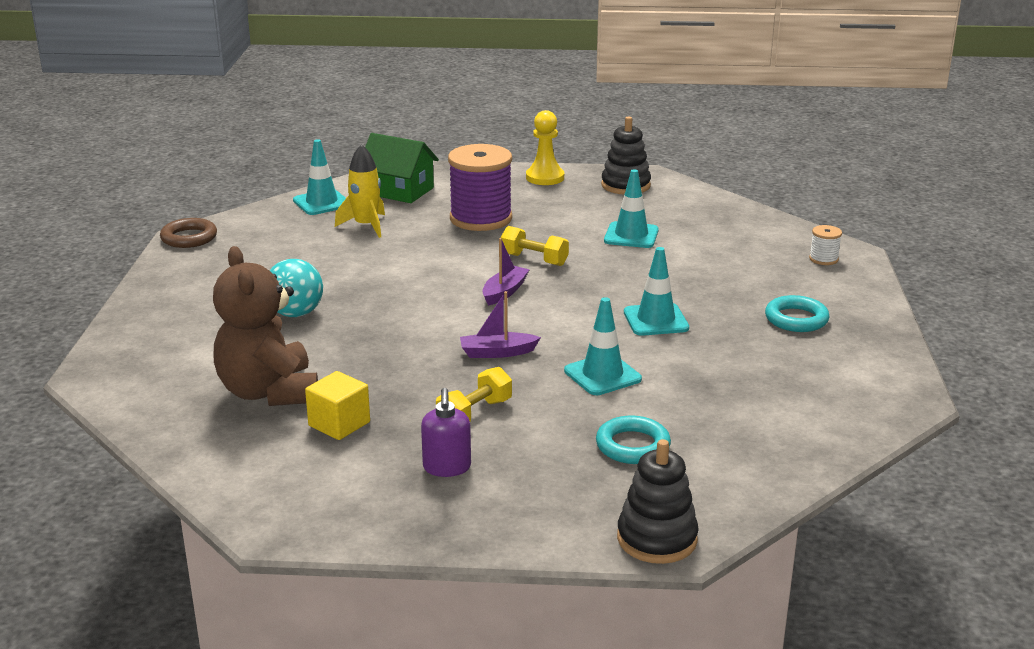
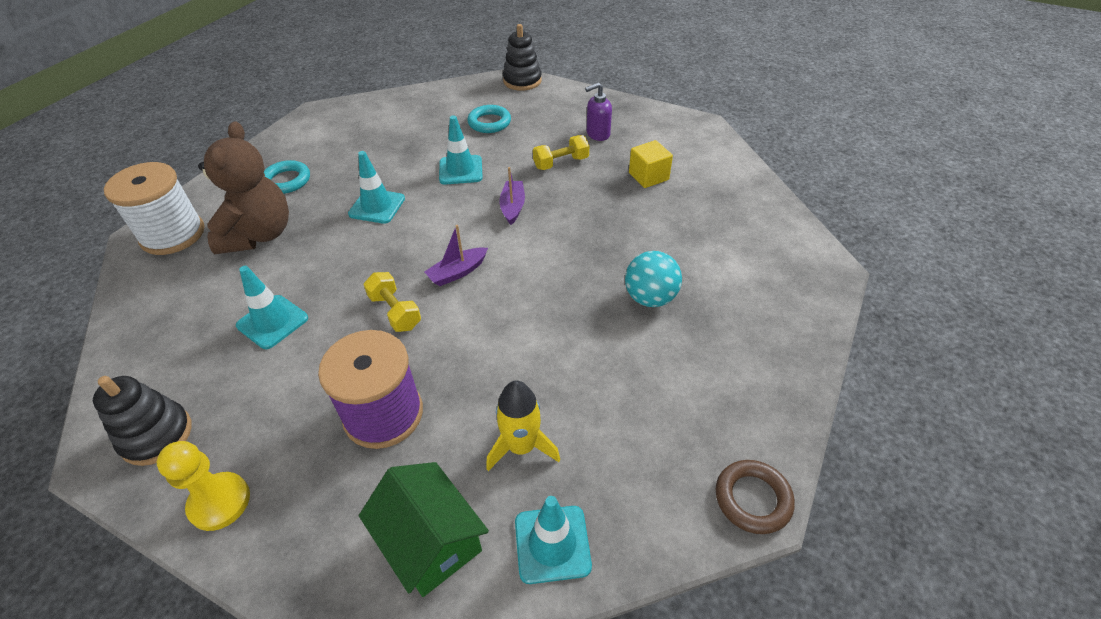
camera: 155 degrees left, 20 degrees up
brown teddy bear [213,246,318,406] -> brown teddy bear moved to [198,121,289,254]
purple soap dispenser [421,388,471,477] -> purple soap dispenser turned 135 degrees counterclockwise [585,83,612,141]
purple boat [460,291,541,358] -> purple boat turned 105 degrees counterclockwise [499,167,525,225]
white spool [809,225,842,265] -> white spool [104,162,204,255], size x2.32

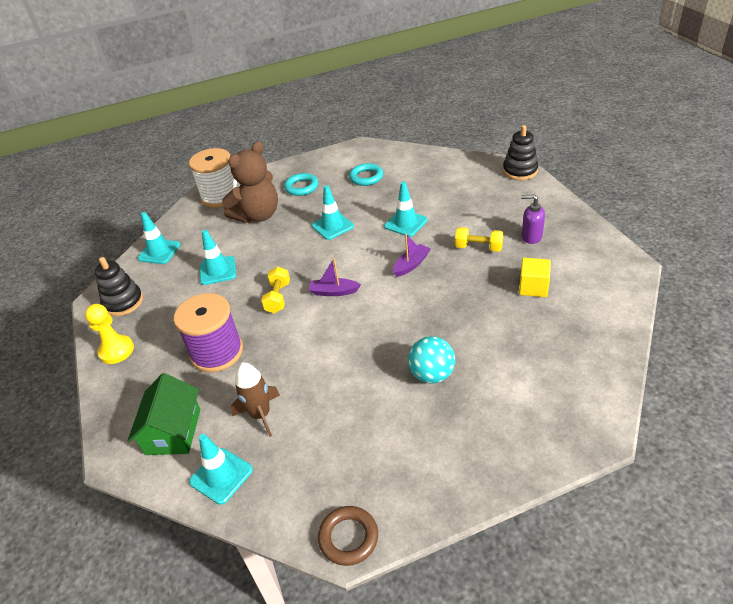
camera: 45 degrees right, 5 degrees down
turquoise ring [467,105,511,133] -> turquoise ring moved to [349,163,383,186]
yellow rocket [486,380,560,471] -> brown rocket [231,363,280,437]
none -> turquoise traffic cone [137,212,180,264]

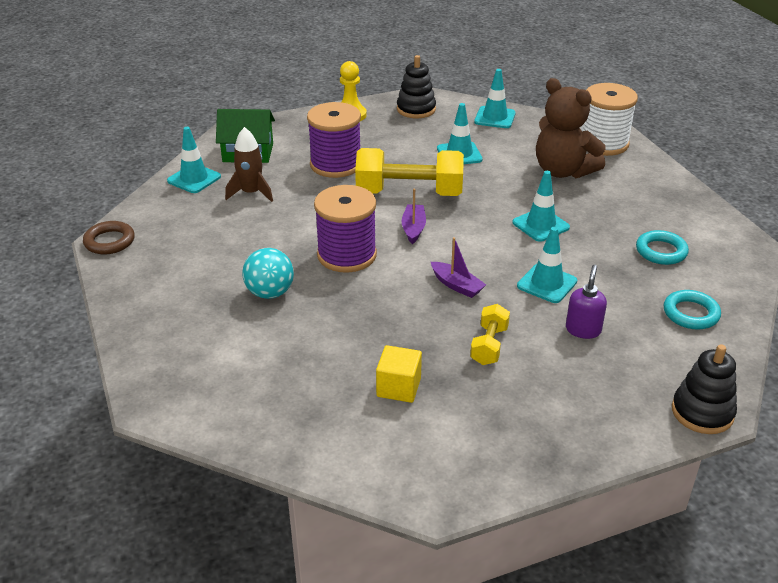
camera: 85 degrees right, 5 degrees down
yellow dumbbell [261,267,290,313] -> yellow dumbbell [355,148,464,196], size x1.98
turquoise ring [284,173,318,196] -> turquoise ring moved to [664,290,721,330]
purple soap dispenser [521,194,545,244] -> purple soap dispenser moved to [566,265,607,339]
none -> purple spool [314,185,377,273]

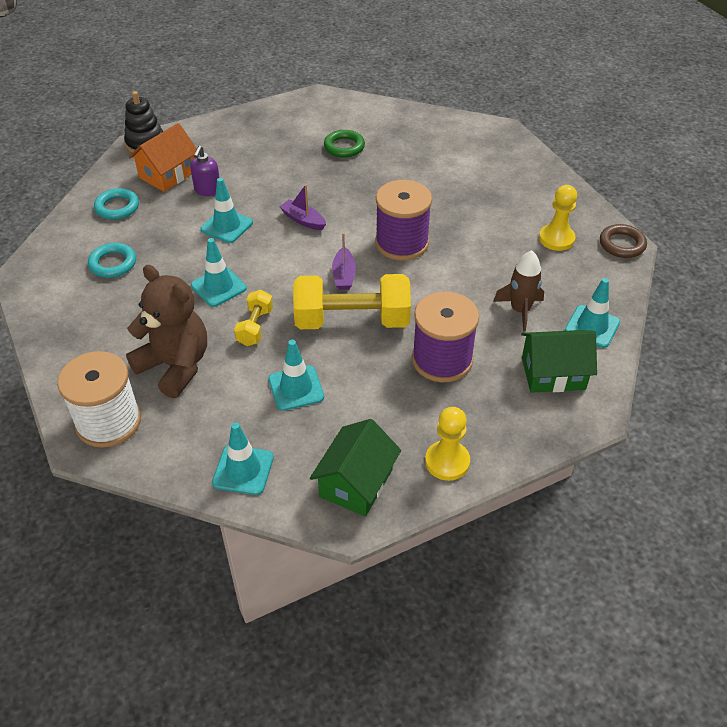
camera: 175 degrees right, 10 degrees up
turquoise ball [242,248,294,299] -> none
yellow cube [376,345,422,403] -> green ring [324,130,365,158]
black stacking toy [397,55,436,119] -> green house [310,419,401,517]
yellow dumbbell [470,304,510,365] -> yellow dumbbell moved to [234,290,273,346]
none -> orange house [129,123,197,192]
none -> yellow pawn [539,185,577,251]

